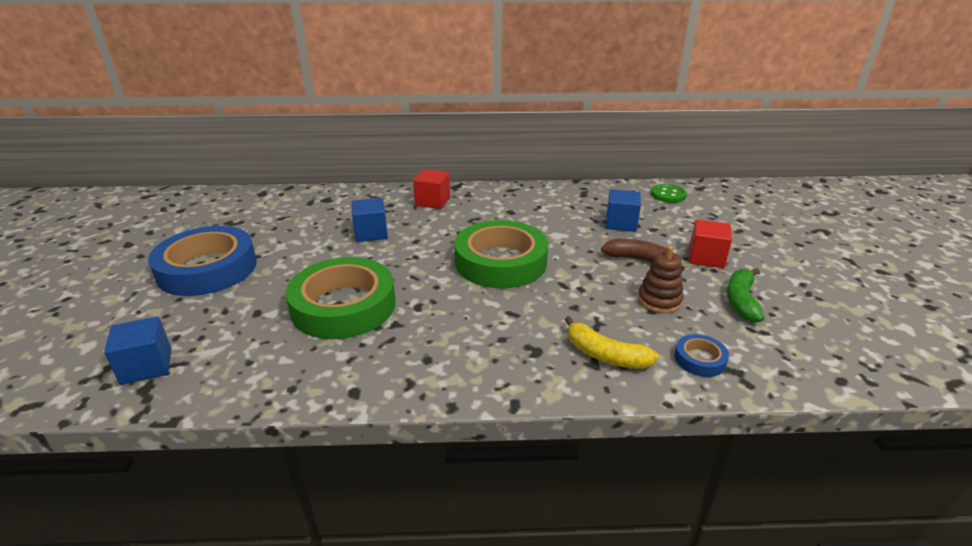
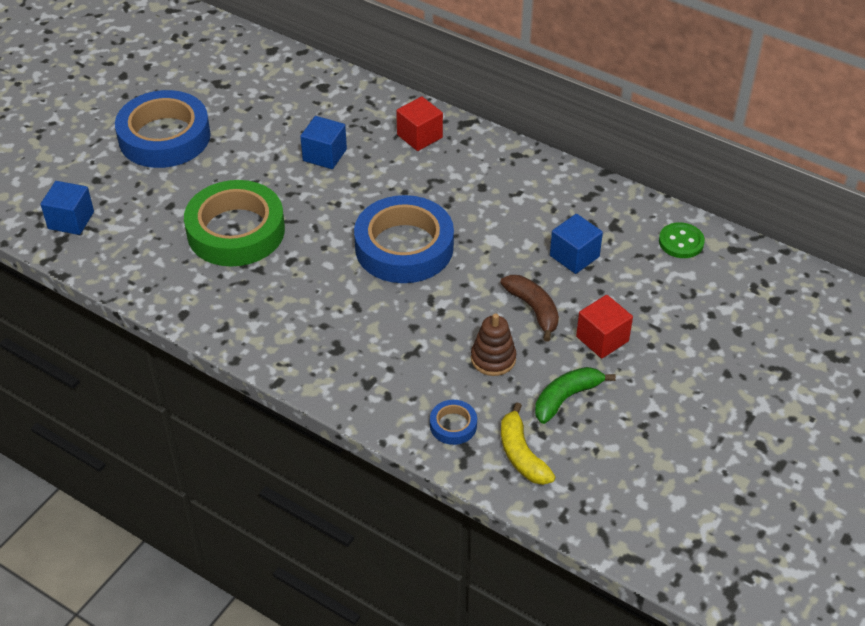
camera: 35 degrees right, 15 degrees up
green tape [454,220,548,288] -> blue tape [354,195,454,283]
yellow banana [565,316,659,369] -> yellow banana moved to [501,402,555,485]

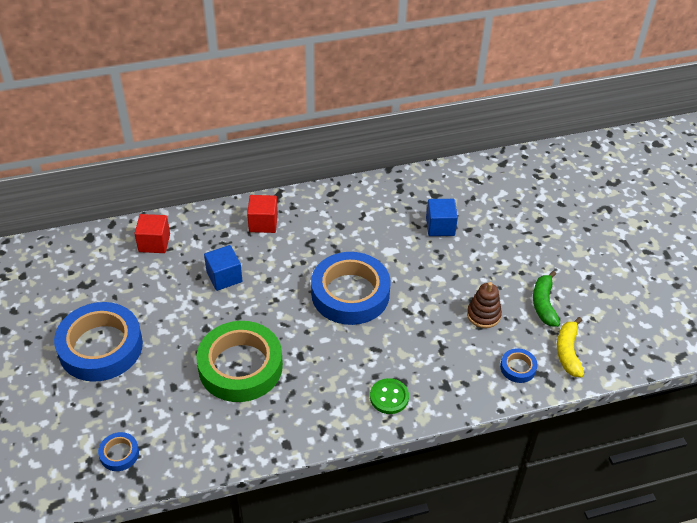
camera: 50 degrees left, 0 degrees up
blue cube [40,181,94,235] -> blue tape [98,432,139,471]
brown banana [500,275,559,342] -> none
yellow banana [501,402,555,485] -> yellow banana turned 75 degrees clockwise [557,317,584,378]
red cube [576,295,633,359] -> red cube moved to [134,214,170,253]
green button [659,222,705,258] -> green button moved to [370,378,409,414]

